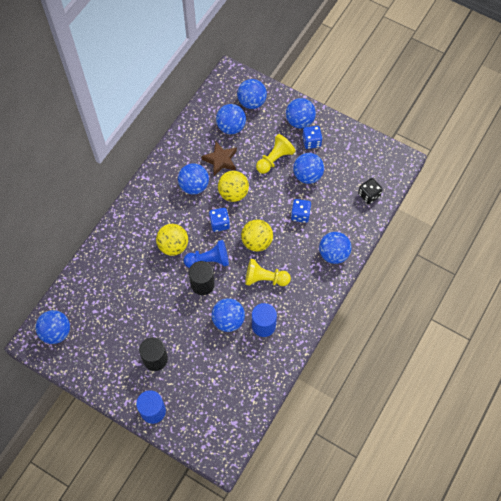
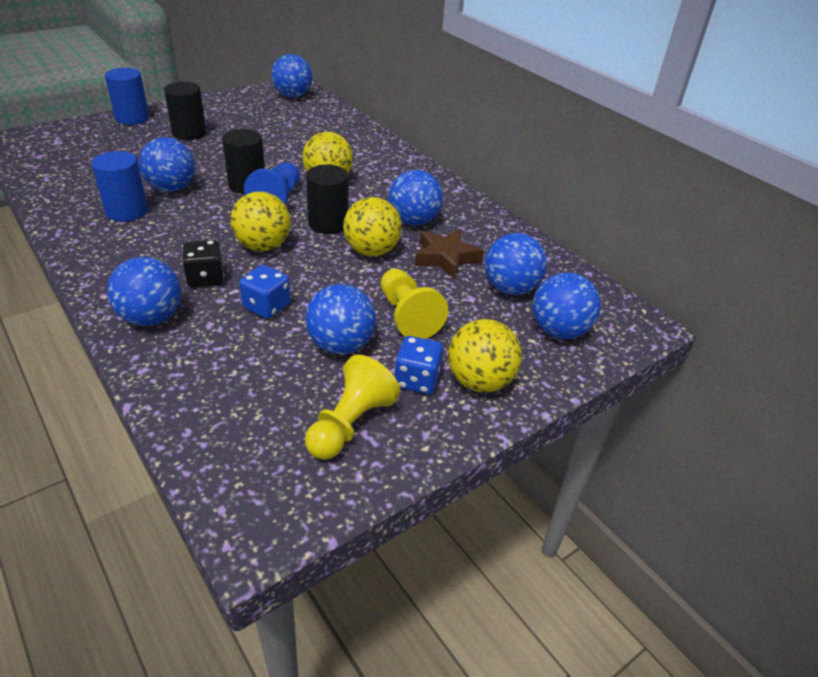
camera: 110 degrees right, 25 degrees down
blue dice [209,208,230,232] -> black cylinder [306,165,349,234]
yellow pawn [245,259,291,286] -> yellow pawn moved to [305,355,400,460]
blue ball [286,98,316,128] -> yellow ball [448,319,522,393]
black dice [358,178,383,204] -> black dice moved to [182,240,224,287]

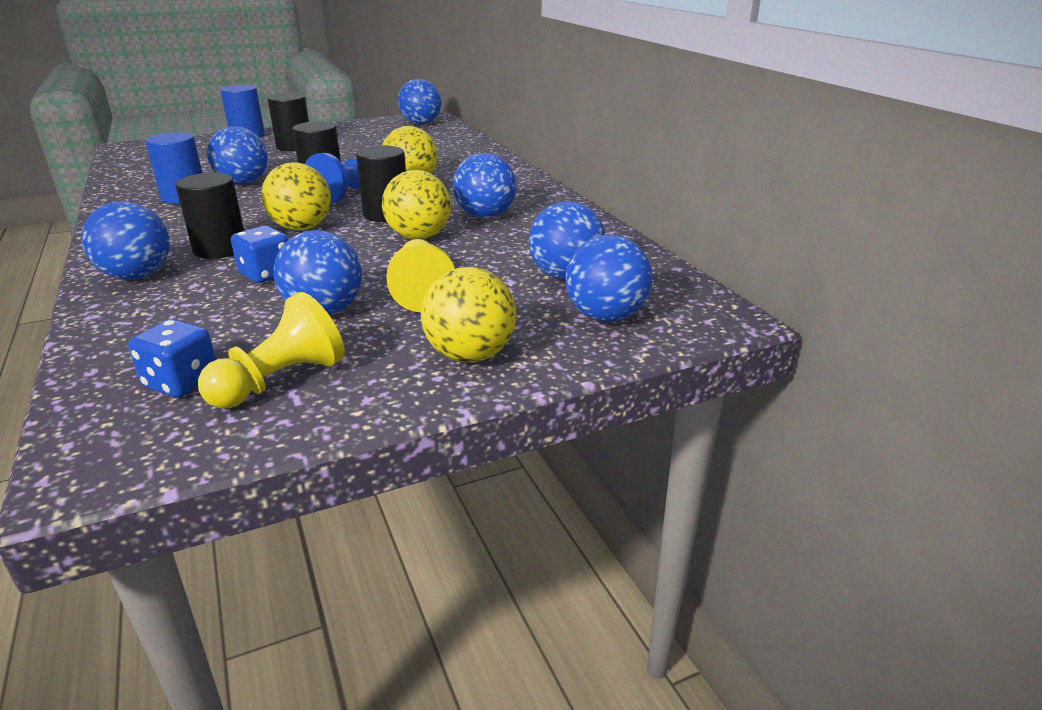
camera: 15 degrees right, 10 degrees down
black dice [182,240,224,287] -> black cylinder [176,173,244,259]
blue dice [394,336,443,394] -> blue dice moved to [128,319,216,398]
brown star [415,229,484,279] -> none

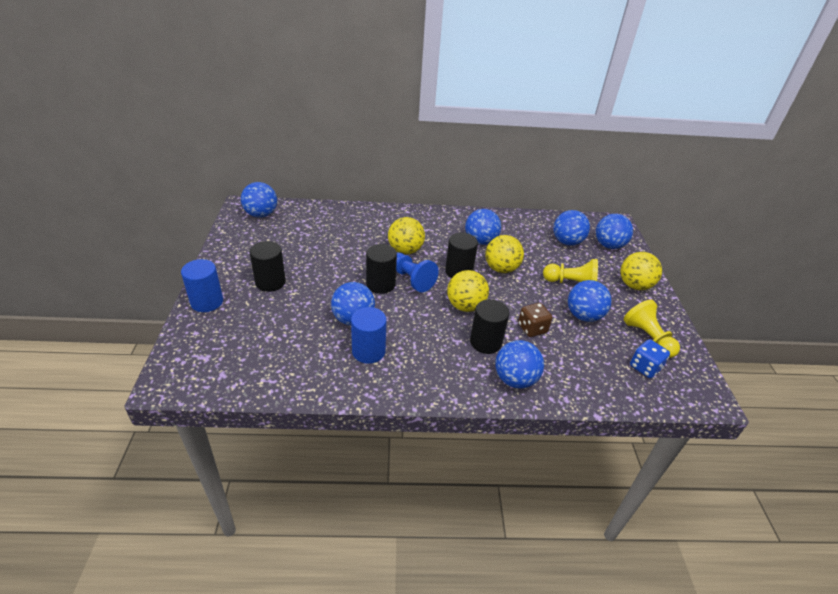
camera: 70 degrees left, 10 degrees up
blue dice [231,226,288,283] -> brown dice [518,303,552,337]

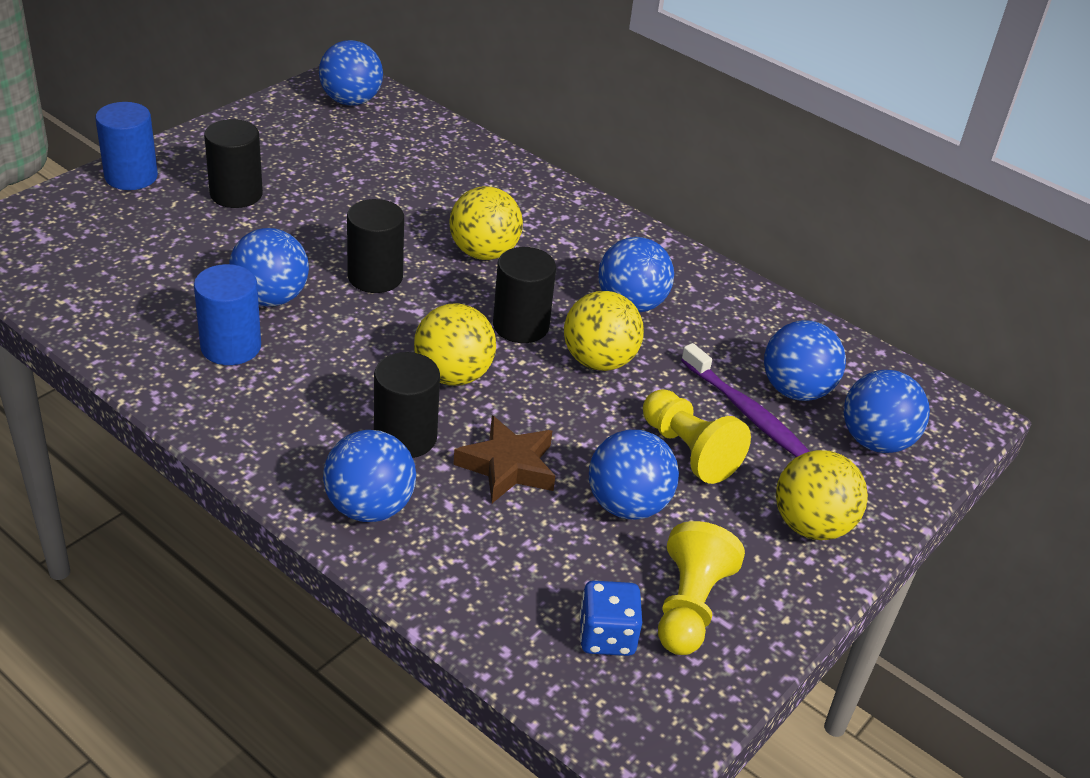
camera: 40 degrees right, 0 degrees up
blue pawn [396,252,439,292] -> none
brown dice [518,303,552,337] -> brown star [453,415,555,503]
none -> purple toothbrush [681,343,810,457]

